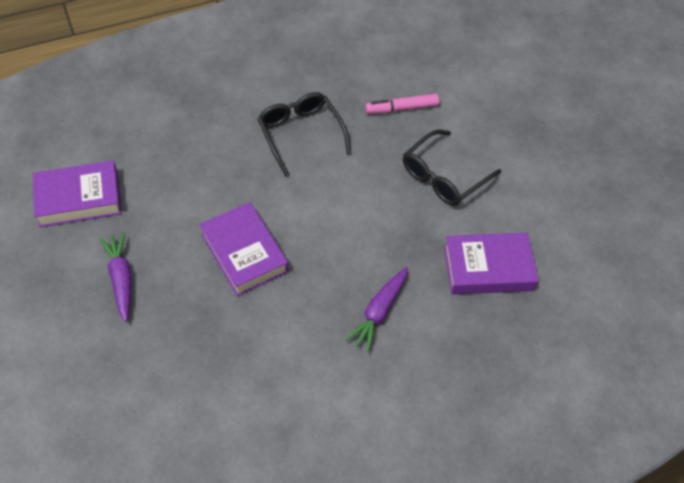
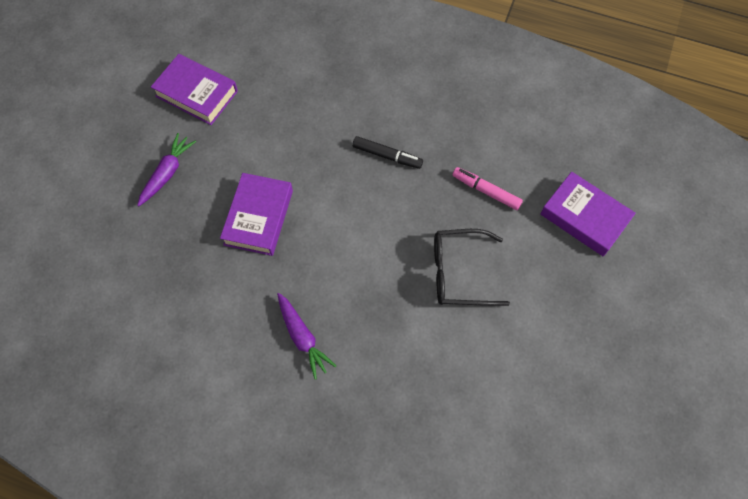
camera: 45 degrees right, 10 degrees up
black glasses [258,92,352,177] -> black marker [352,136,423,169]
purple carrot [345,267,408,352] -> purple carrot turned 105 degrees counterclockwise [277,293,336,379]
purple book [444,233,539,295] -> purple book moved to [540,172,636,257]

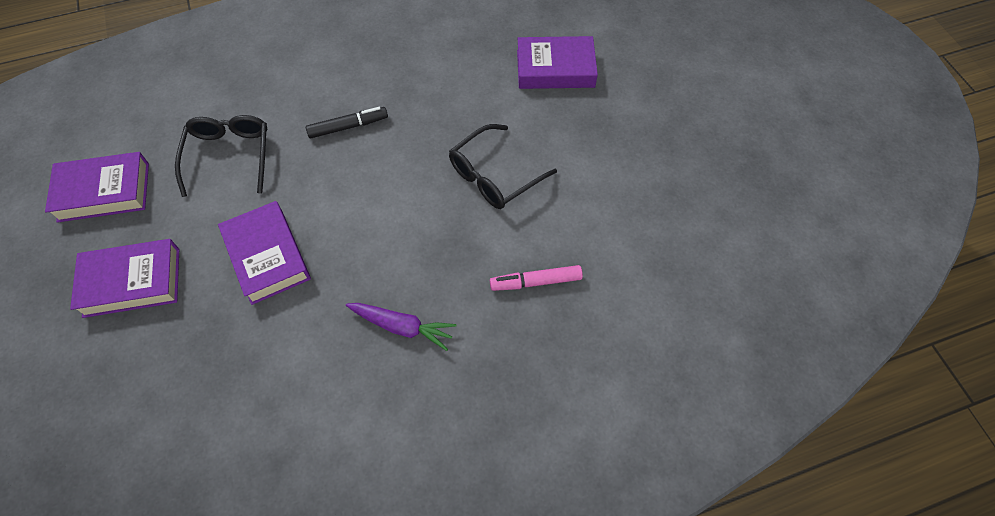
camera: 40 degrees left, 5 degrees down
purple carrot [137,133,196,206] -> purple book [70,239,179,318]
pink marker [453,167,523,210] -> pink marker moved to [490,265,583,291]
none -> black glasses [175,115,267,197]

